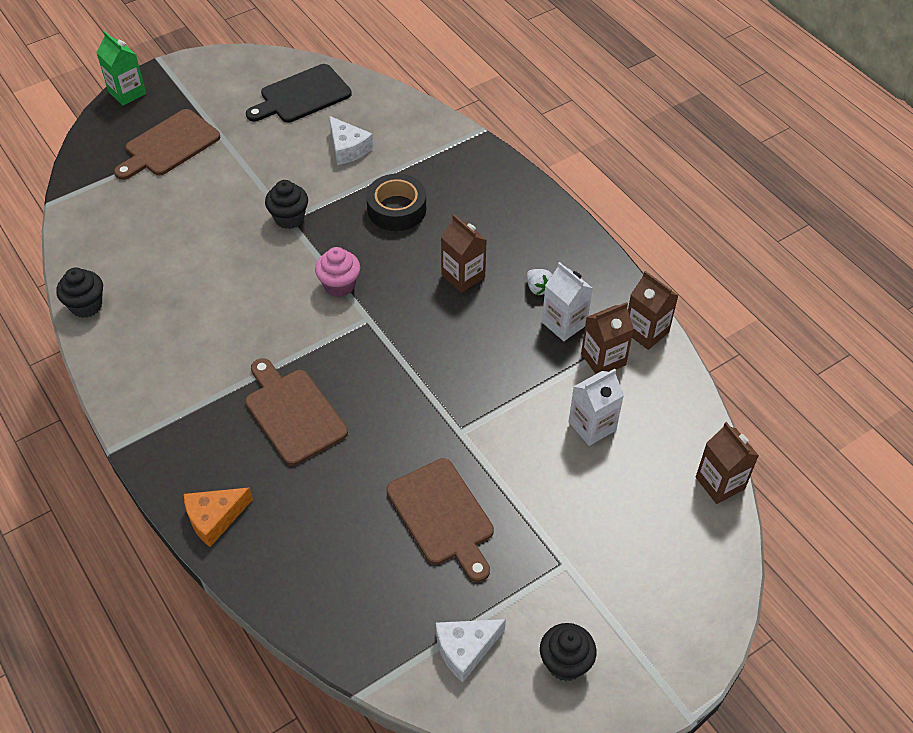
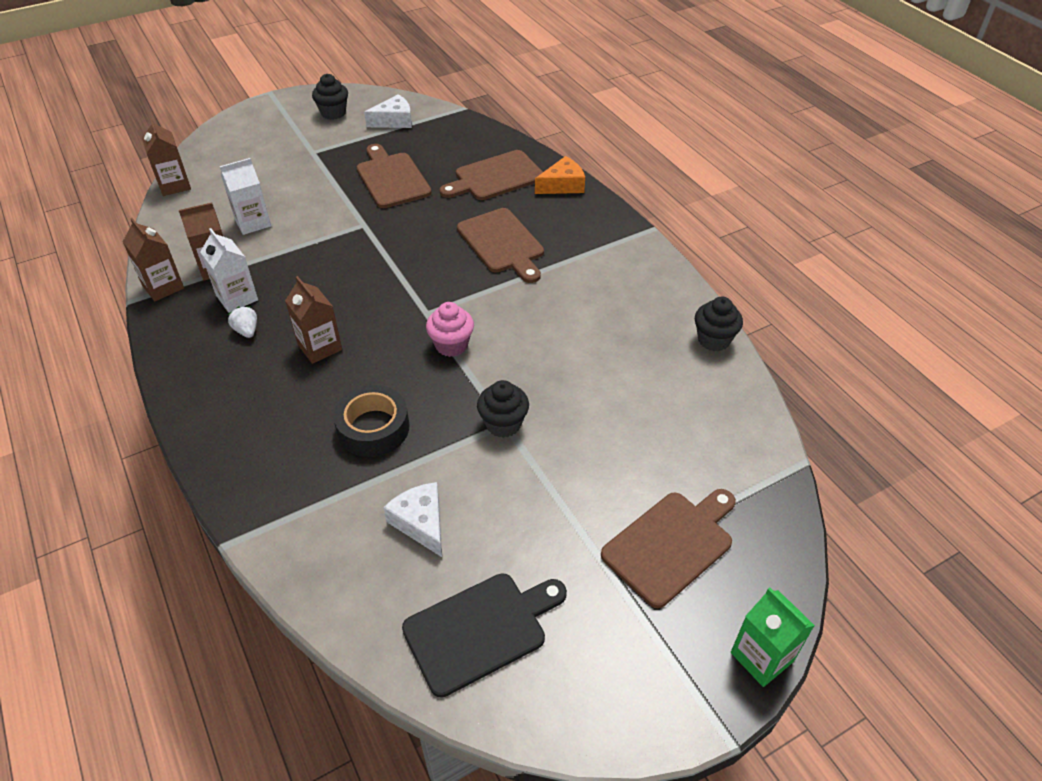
camera: 175 degrees left, 5 degrees down
none -> brown cutting board [440,150,543,200]

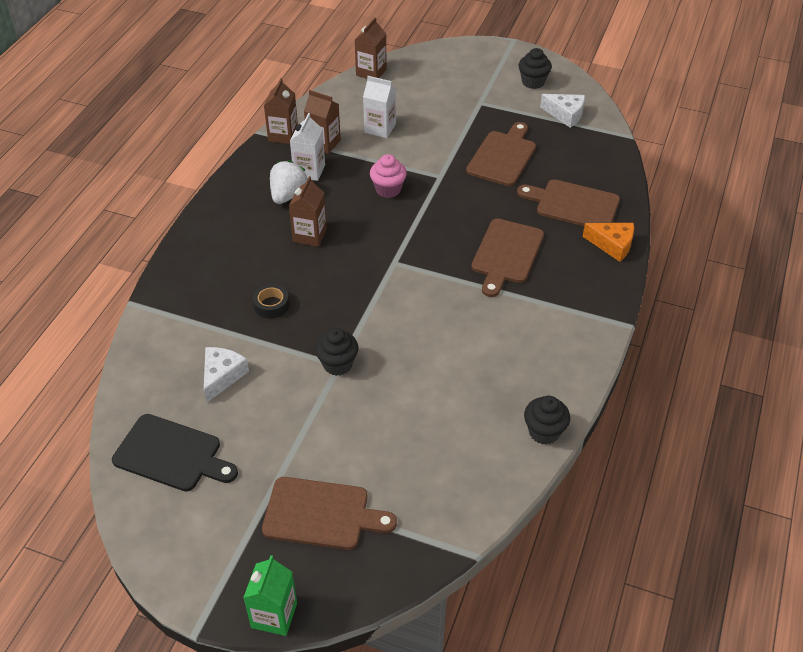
camera: 50 degrees right, 0 degrees up
white strawberry [228,306,257,338] -> white strawberry [270,160,307,204], size x1.72
black tape [333,385,409,457] -> black tape [253,284,289,319], size x0.62
pink cupcake [426,302,474,357] -> pink cupcake moved to [370,154,407,198]

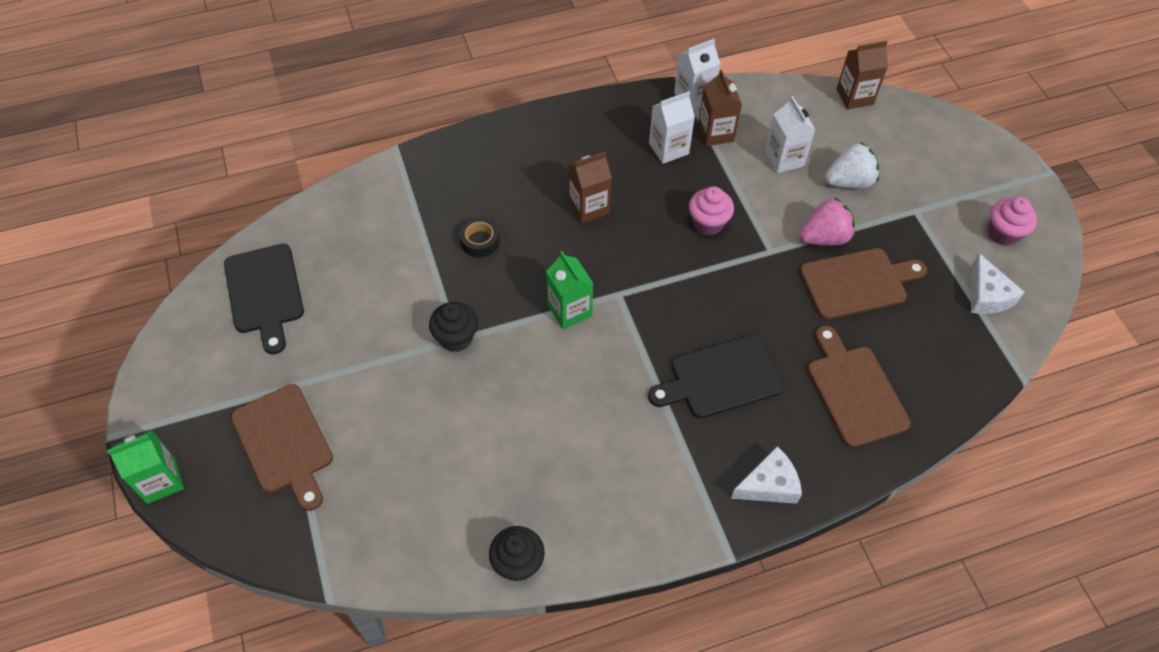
camera: 50 degrees right, 10 degrees up
white cheese [204,347,249,403] -> white cheese moved to [731,446,802,504]
brown carton [264,78,298,144] -> white carton [674,39,720,110]
white strawberry [270,160,307,204] -> white strawberry moved to [825,142,879,189]
brown cutting board [471,219,544,297] -> black cutting board [648,335,784,418]
black cupcake [519,48,552,89] -> pink cupcake [988,197,1037,246]
orange cheese [583,223,634,262] -> none
none -> green carton [546,251,594,329]
none -> pink strawberry [800,198,855,246]

